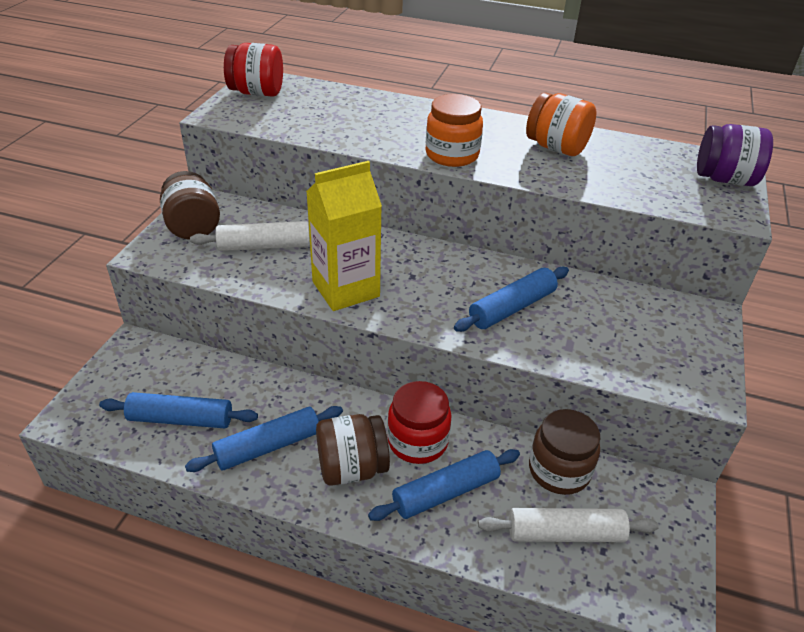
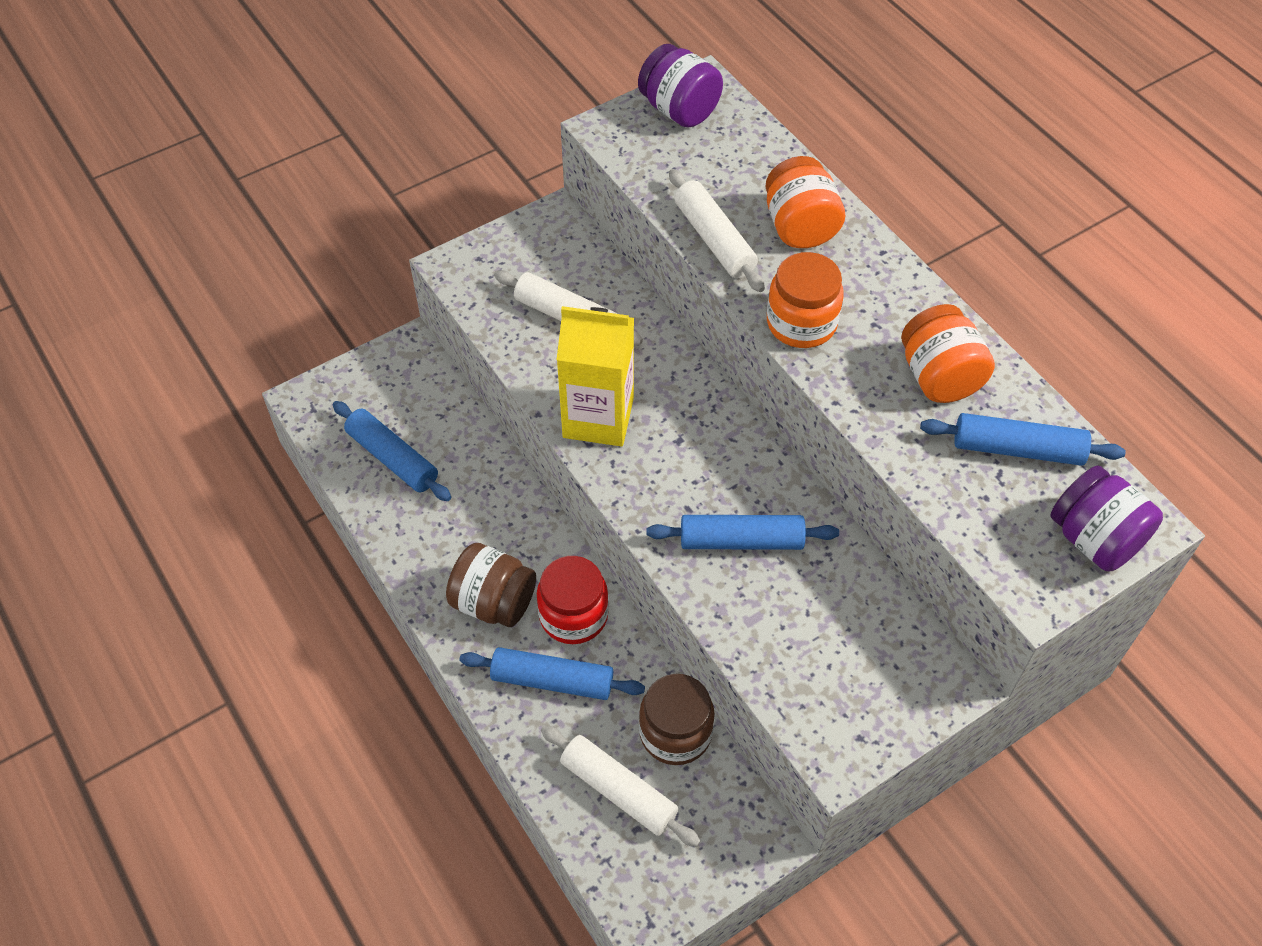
camera: 40 degrees right, 15 degrees up
brown jar [160,171,220,240] -> none
blue rolling pin [185,406,343,472] -> blue rolling pin moved to [920,413,1126,466]
red jar [224,43,283,97] -> purple jar [638,44,723,128]
none -> white rolling pin [669,169,765,292]
none -> orange jar [766,156,845,248]

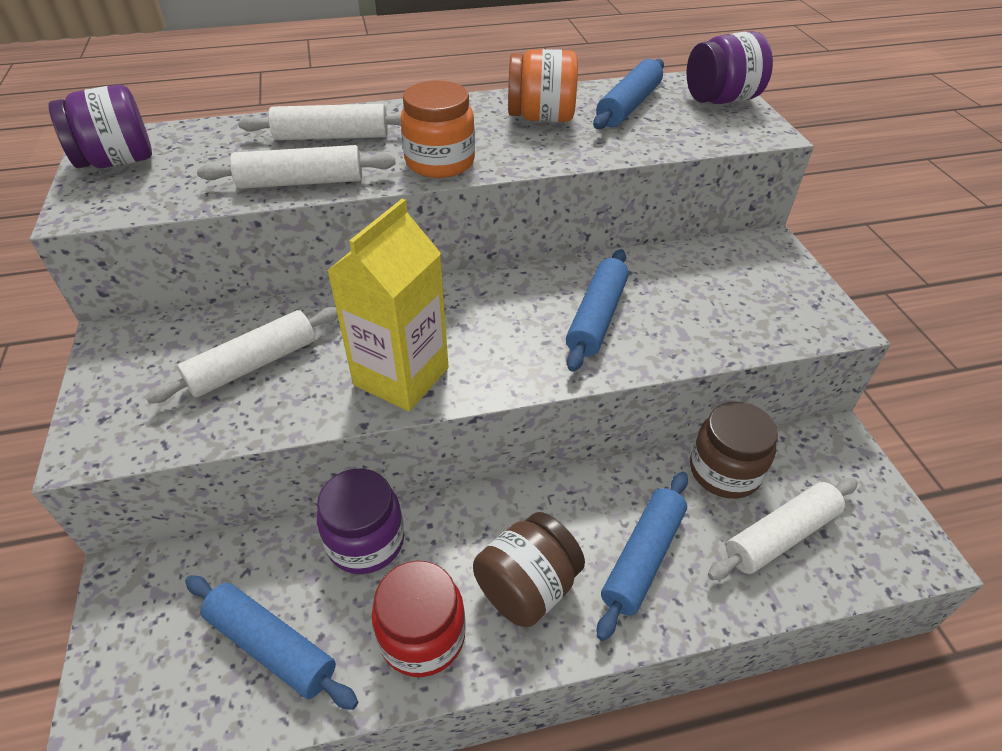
camera: 70 degrees left, 10 degrees down
blue rolling pin [333,401,451,501] -> blue rolling pin turned 60 degrees clockwise [185,575,358,710]
red jar [537,556,609,644] -> red jar moved to [372,560,466,677]
orange jar [766,156,845,248] -> white rolling pin [238,104,401,140]
none -> purple jar [317,468,404,574]

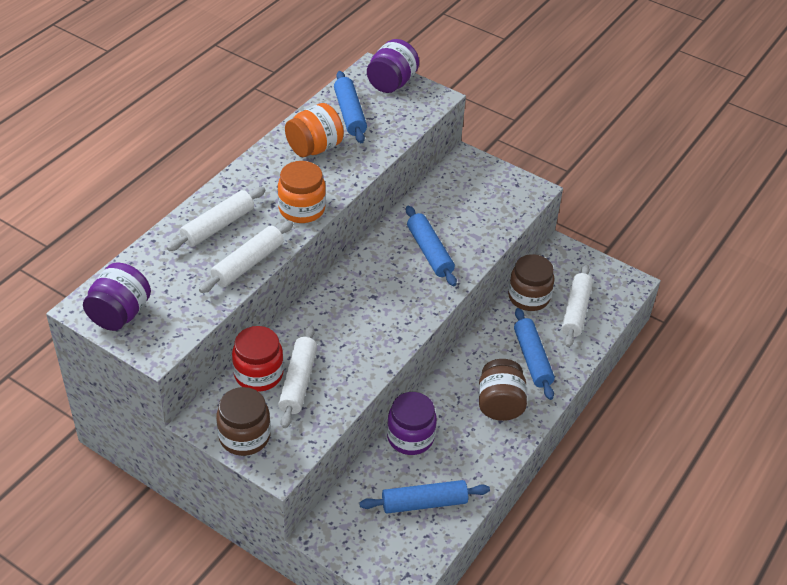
camera: 45 degrees left, 0 degrees up
yellow carton [327,199,449,411] -> none
red jar [372,560,466,677] -> red jar moved to [232,326,284,392]
none -> brown jar [216,387,271,456]

